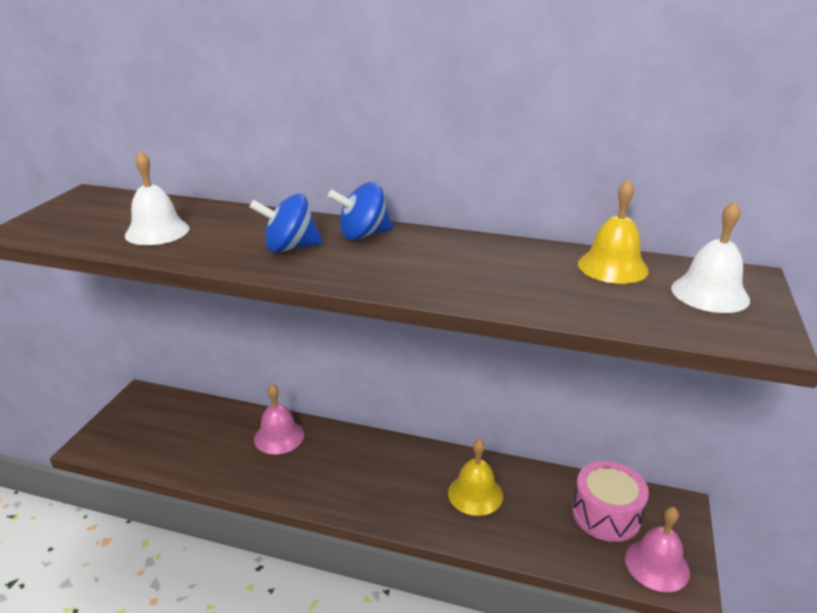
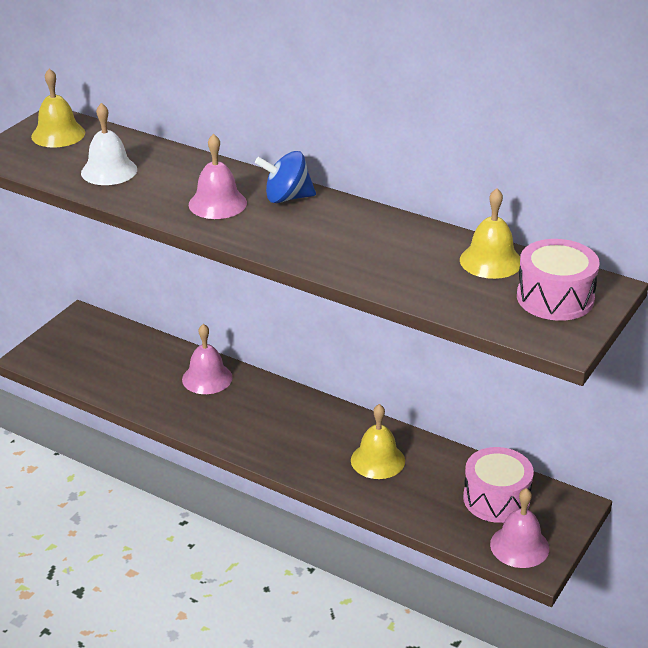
camera: 15 degrees right, 5 degrees up
blue spinning top [249,194,323,253] -> pink bell [189,134,247,219]
white bell [671,201,750,313] -> pink drum [517,239,600,321]
none -> yellow bell [31,68,85,148]

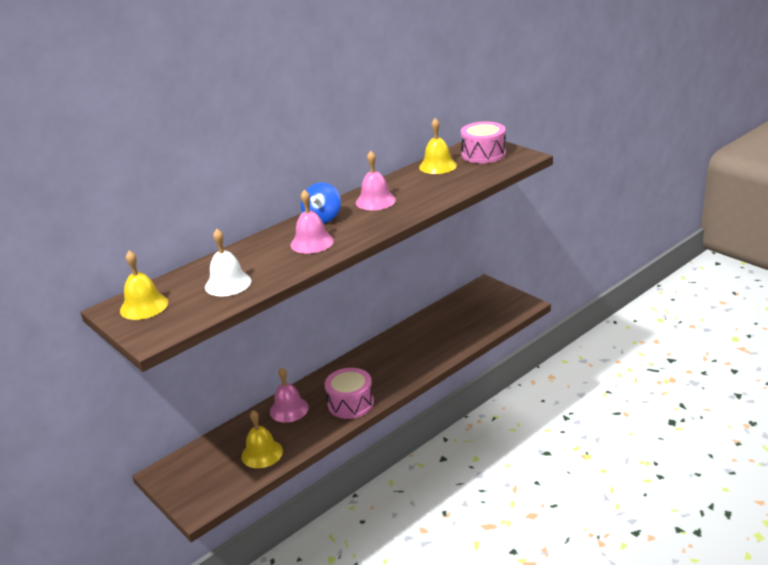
camera: 70 degrees left, 5 degrees down
yellow bell [351,404,405,479] -> yellow bell moved to [241,410,283,468]
pink drum [463,447,534,523] -> pink drum moved to [325,368,374,419]
pink bell [490,488,549,568] -> pink bell moved to [356,151,396,210]

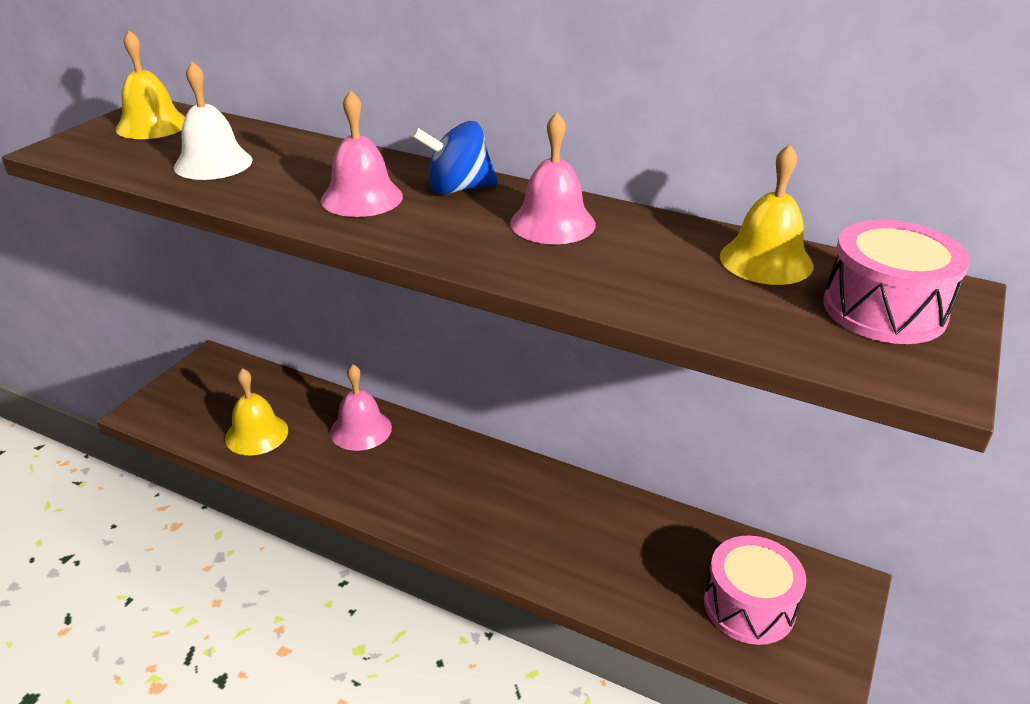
camera: 65 degrees right, 5 degrees up
pink drum [325,368,374,419] -> pink drum moved to [704,535,806,645]

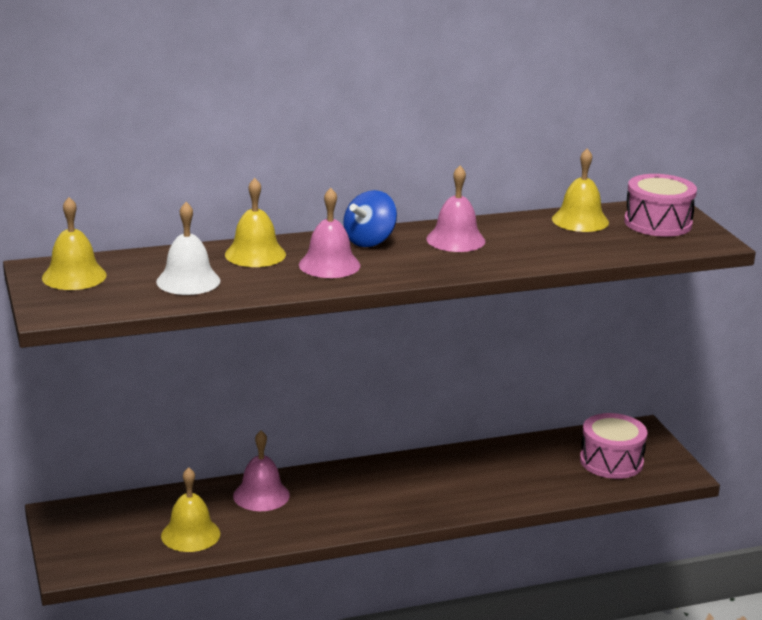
camera: 45 degrees left, 10 degrees down
none -> yellow bell [225,178,286,267]

